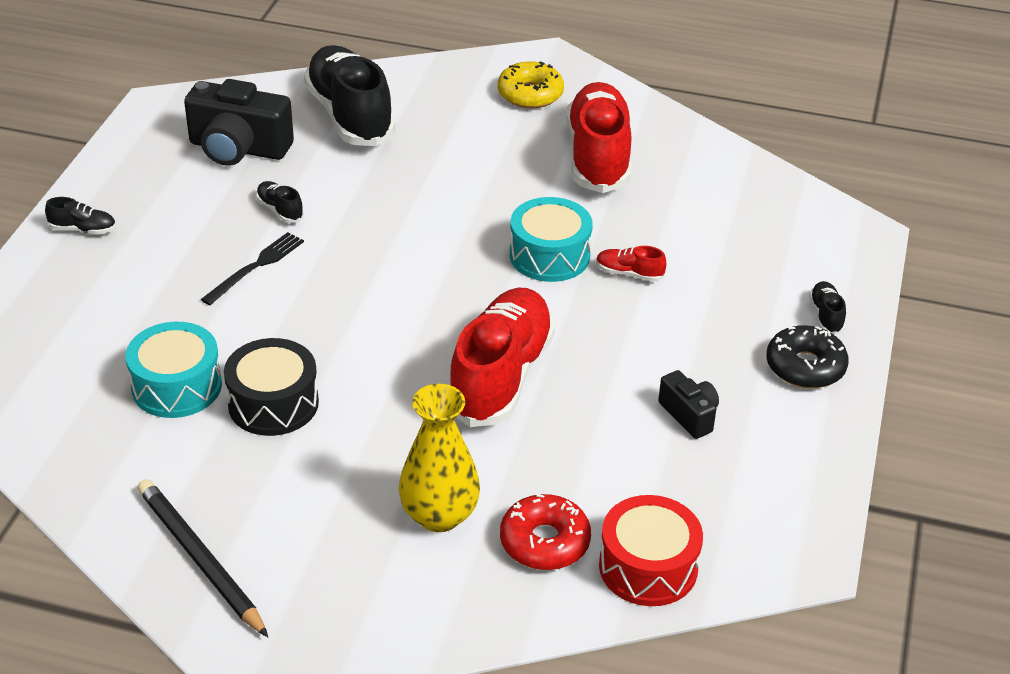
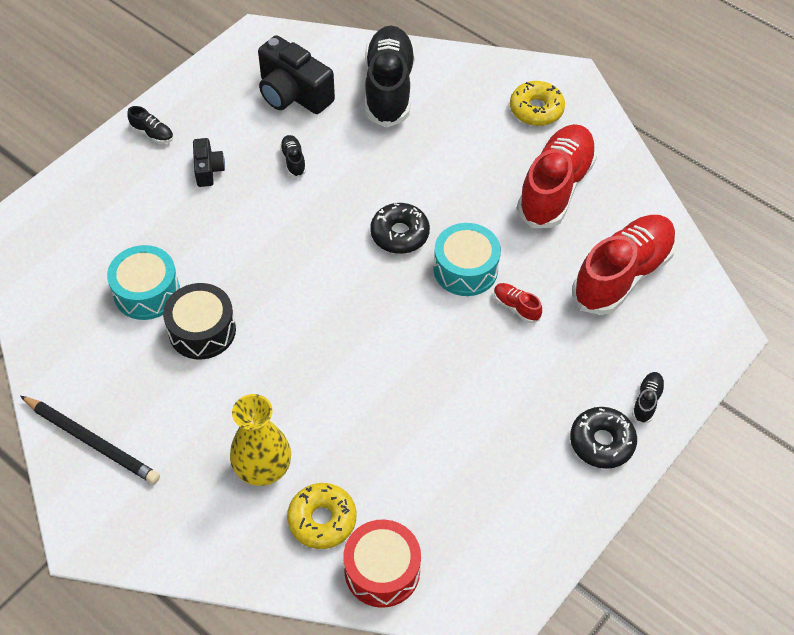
camera: 25 degrees right, 15 degrees up
black pencil [137,479,268,637] -> black pencil turned 135 degrees clockwise [20,396,160,484]
black fork [201,232,304,305] -> none
red shoe [450,288,555,427] -> red shoe moved to [572,215,676,315]
red donut [500,494,591,570] -> yellow donut [287,483,356,549]
black camera [658,370,719,439] -> black camera moved to [193,138,225,187]
none -> black donut [370,203,430,254]

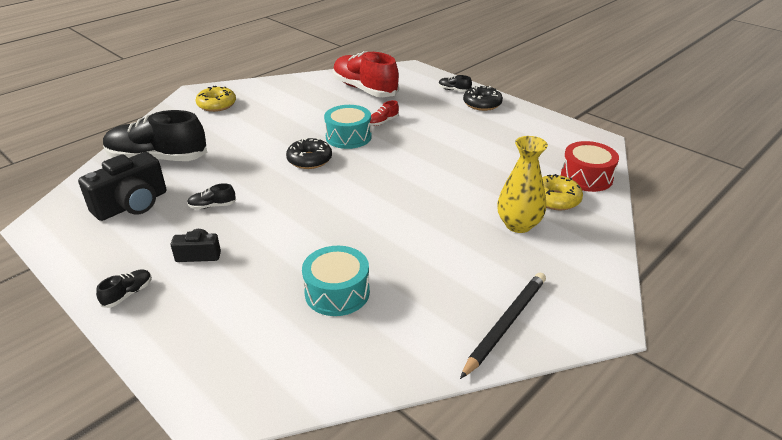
camera: 85 degrees left, 20 degrees down
black drum [163,283,236,360] -> none
red shoe [517,124,597,228] -> none

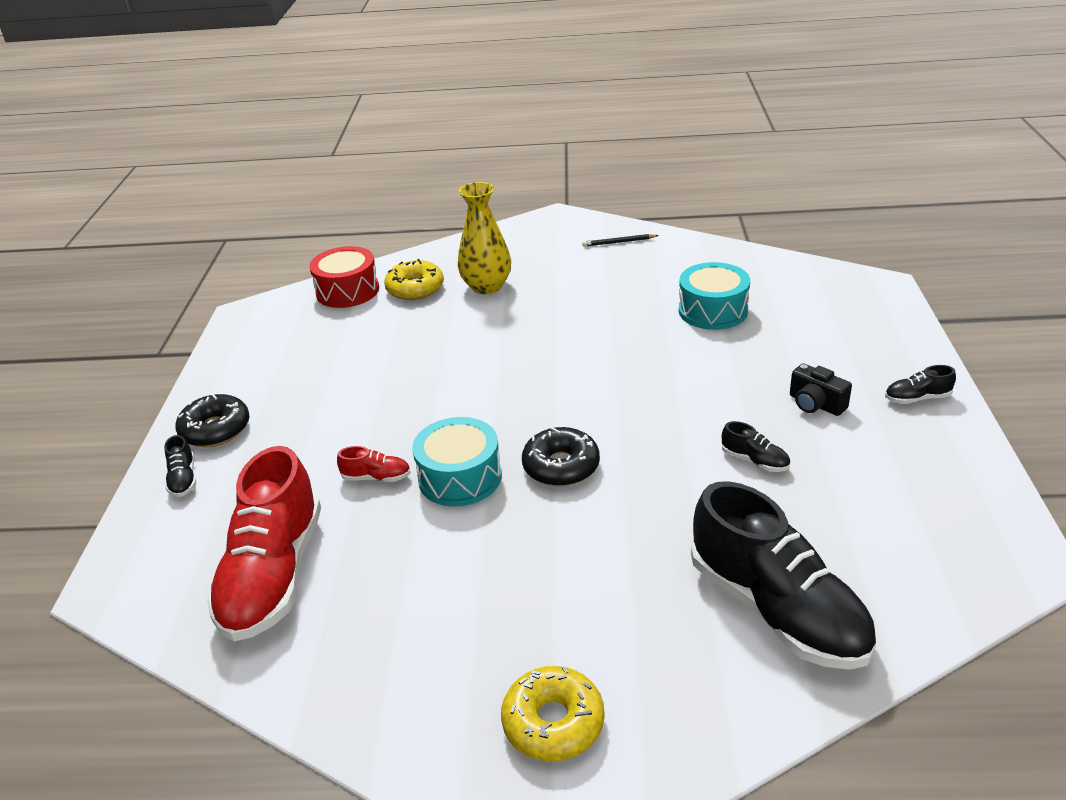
camera: 130 degrees left, 0 degrees up
black camera [78,152,166,221] -> none
black pencil [460,273,546,379] -> black pencil [582,234,659,247], size x0.52

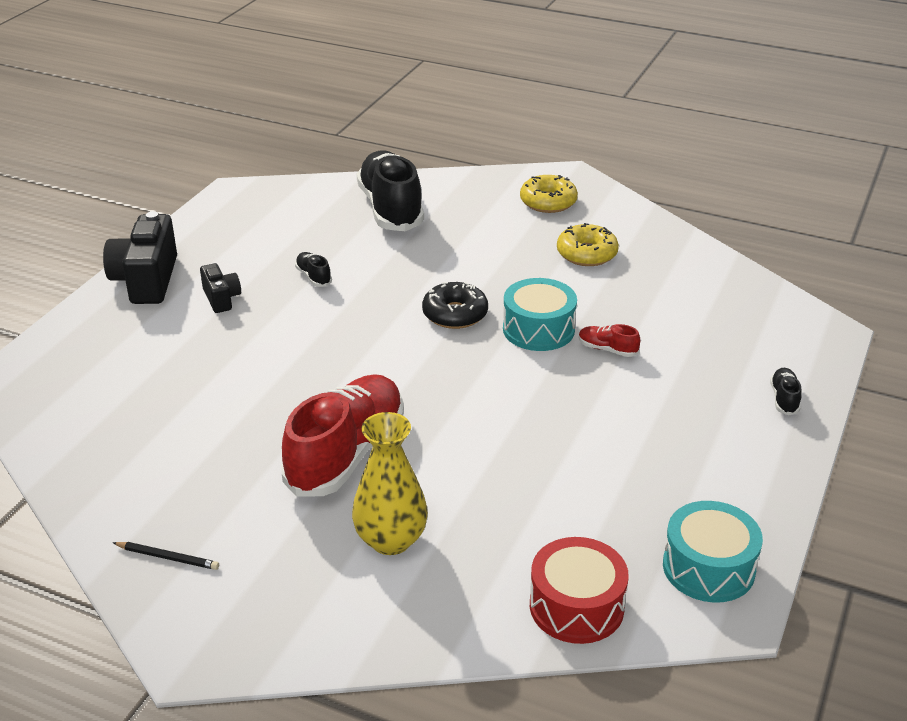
camera: 160 degrees left, 0 degrees up
black donut [175,393,250,447] -> none
red shoe [207,446,321,642] -> red shoe moved to [281,374,404,497]
yellow donut [384,259,444,300] -> yellow donut moved to [557,223,619,266]
turquoise drum [679,262,750,330] -> turquoise drum moved to [663,501,763,603]
black shoe [885,365,956,404] -> black camera [103,211,177,304]

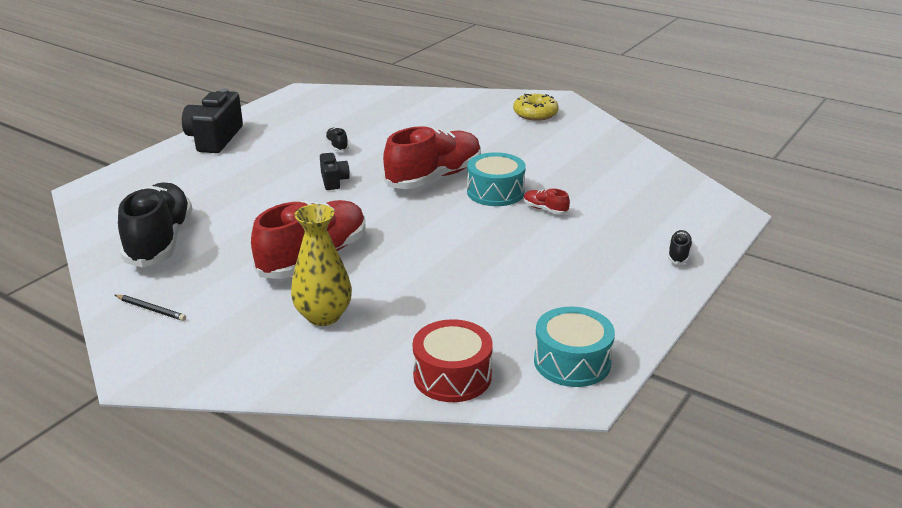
camera: 10 degrees right, 5 degrees down
black camera [200,263,241,313] -> black camera moved to [320,153,350,190]
black shoe [357,150,424,231] -> black shoe moved to [118,183,192,267]
black donut [422,282,488,329] -> red shoe [383,126,481,189]
yellow donut [557,223,619,266] -> none

